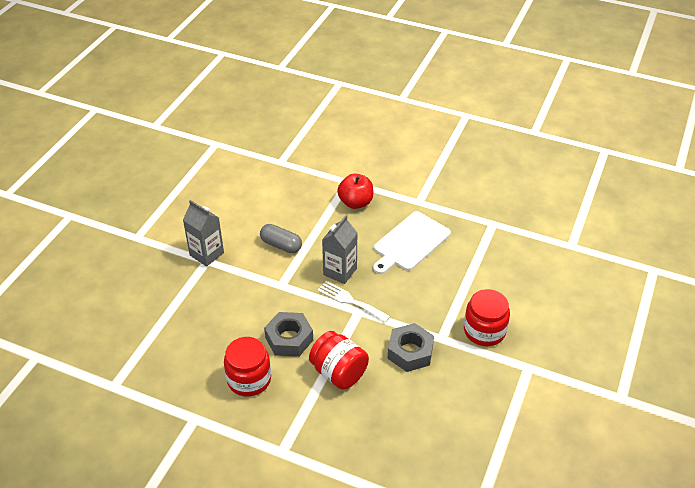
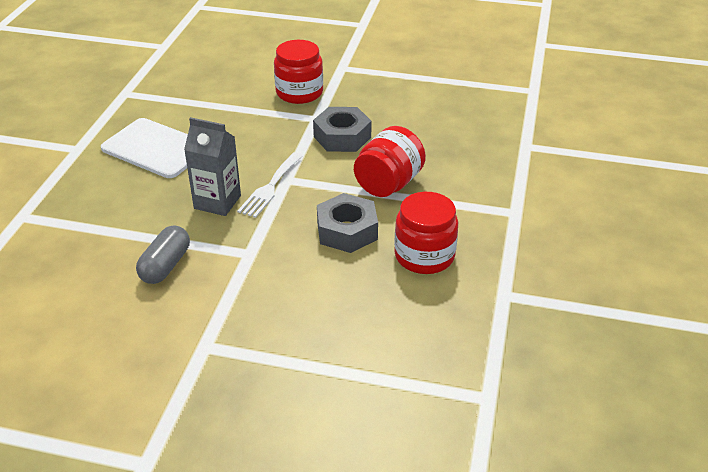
camera: 100 degrees left, 5 degrees down
grey carton [183,200,224,267] -> none
red apple [337,174,373,209] -> none

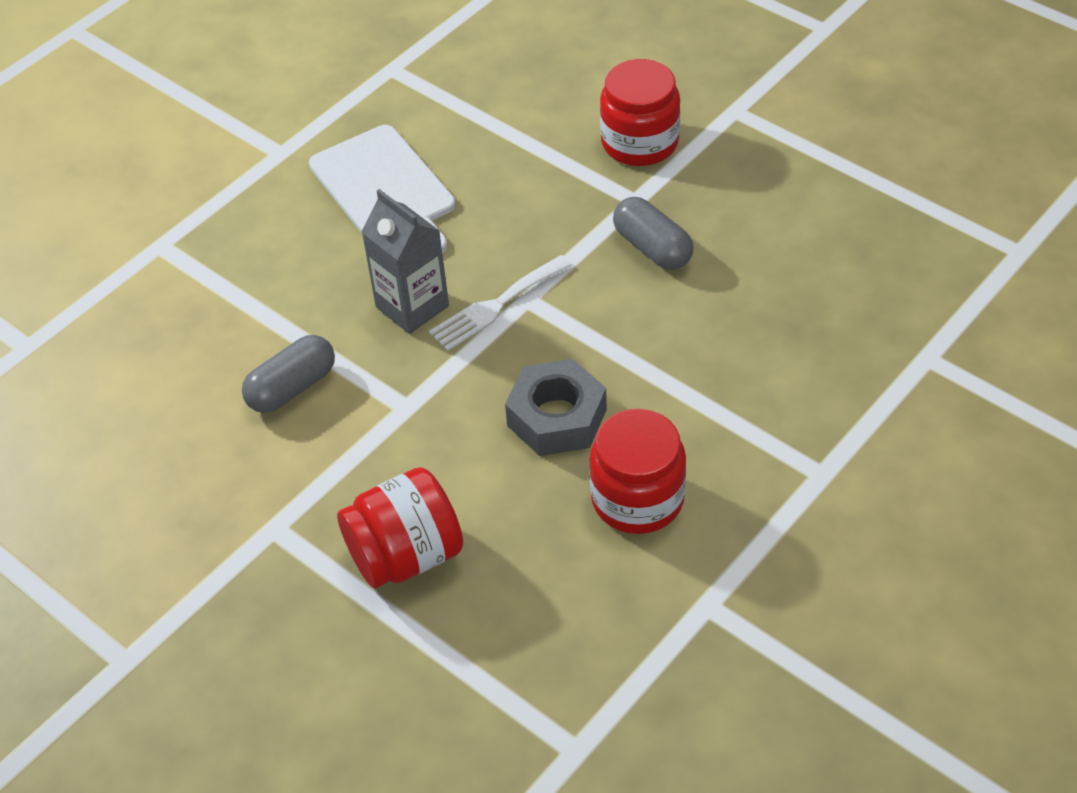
camera: 30 degrees right, 10 degrees up
grey nut [313,107,372,152] -> grey capsule [613,197,694,270]
red jar [354,126,426,197] -> red jar moved to [337,467,463,588]

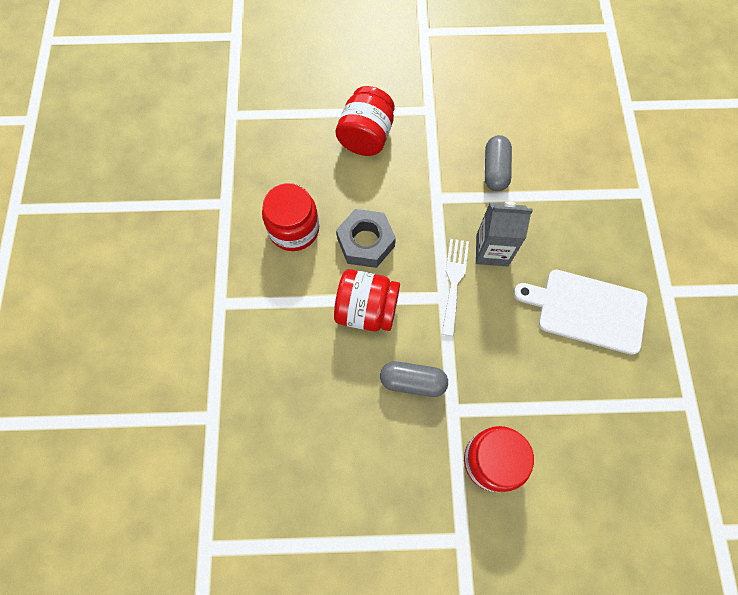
camera: 135 degrees right, 20 degrees up
none -> red jar [334,269,400,331]

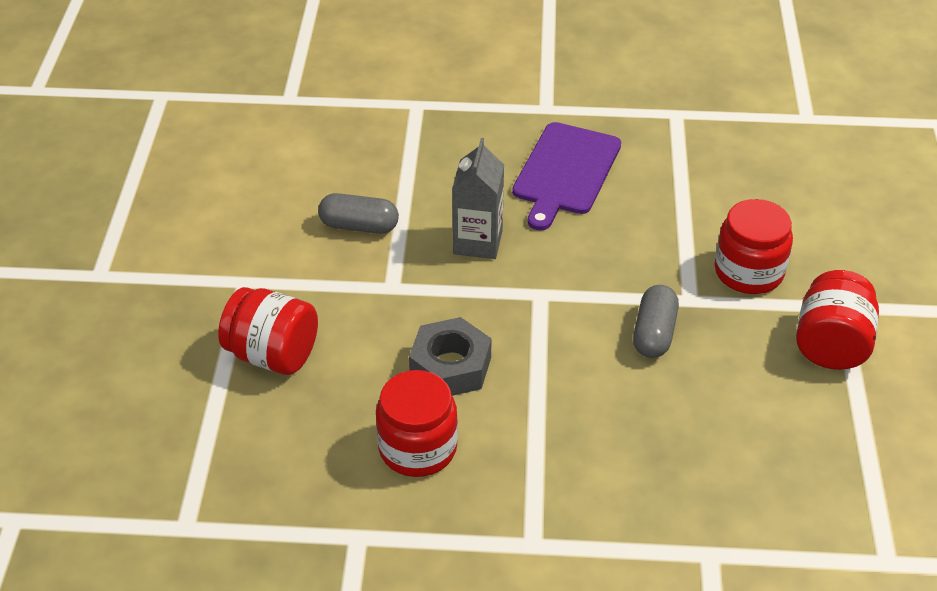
camera: 85 degrees left, 25 degrees down
red jar [334,269,400,331] -> red jar moved to [796,270,879,370]
white fork [442,239,469,336] -> none
white cutting board [514,270,648,355] -> purple cutting board [512,122,621,231]

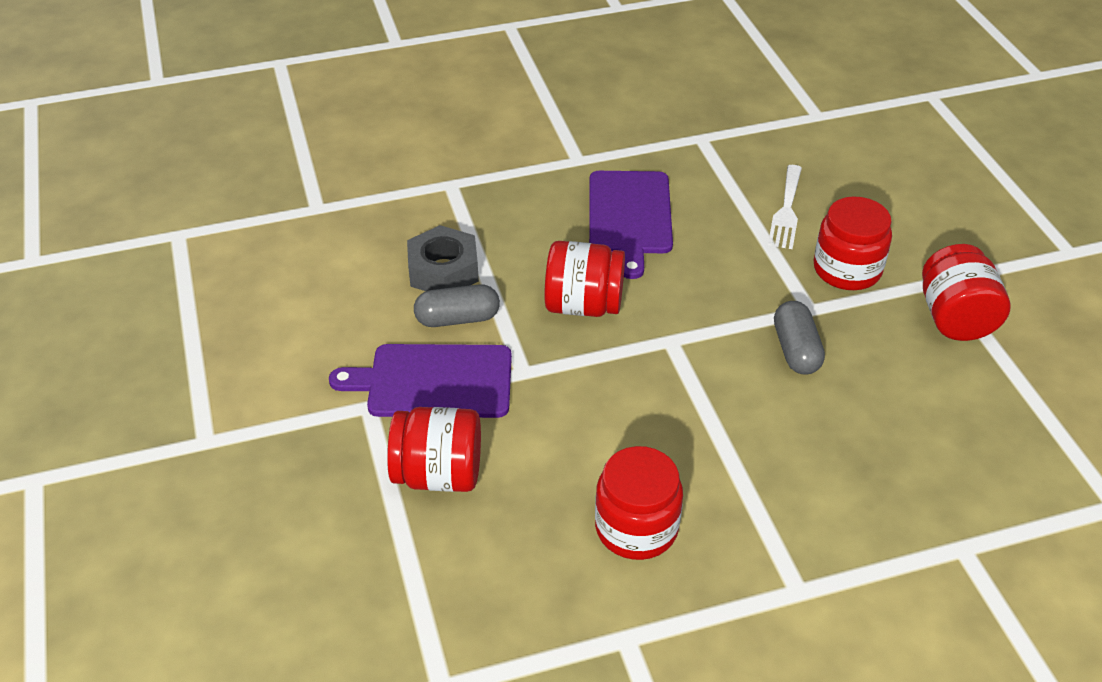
camera: 20 degrees left, 0 degrees up
grey nut [409,317,492,396] -> grey nut moved to [407,225,479,291]
grey carton [452,138,504,259] -> red jar [544,241,625,317]
none -> purple cutting board [329,344,512,418]
none -> white fork [768,165,802,249]

